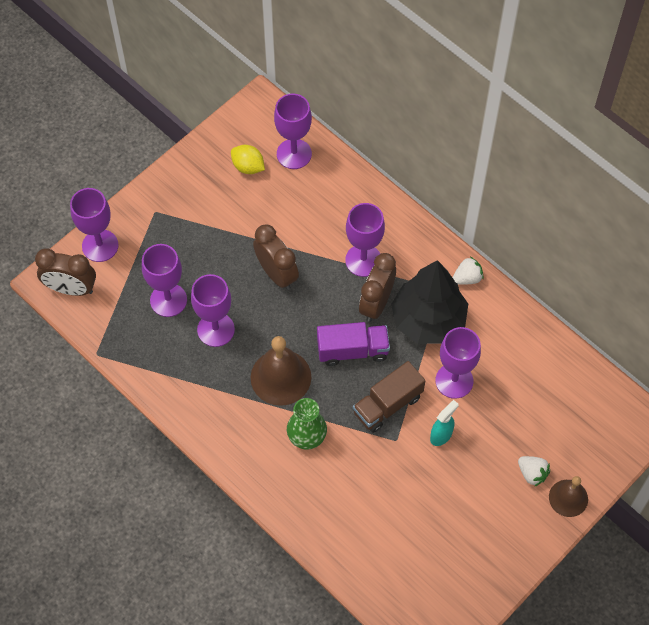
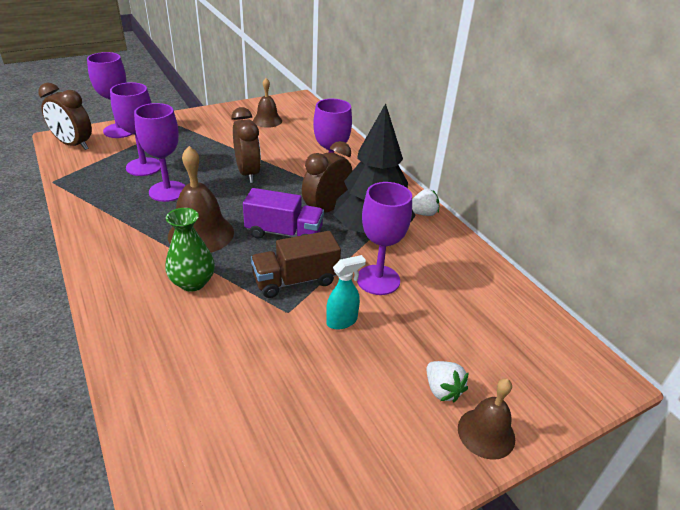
camera: 15 degrees right, 25 degrees down
yellow lemon [231,145,265,174] -> brown bell [253,78,282,128]
purple goblet [274,94,312,169] -> none

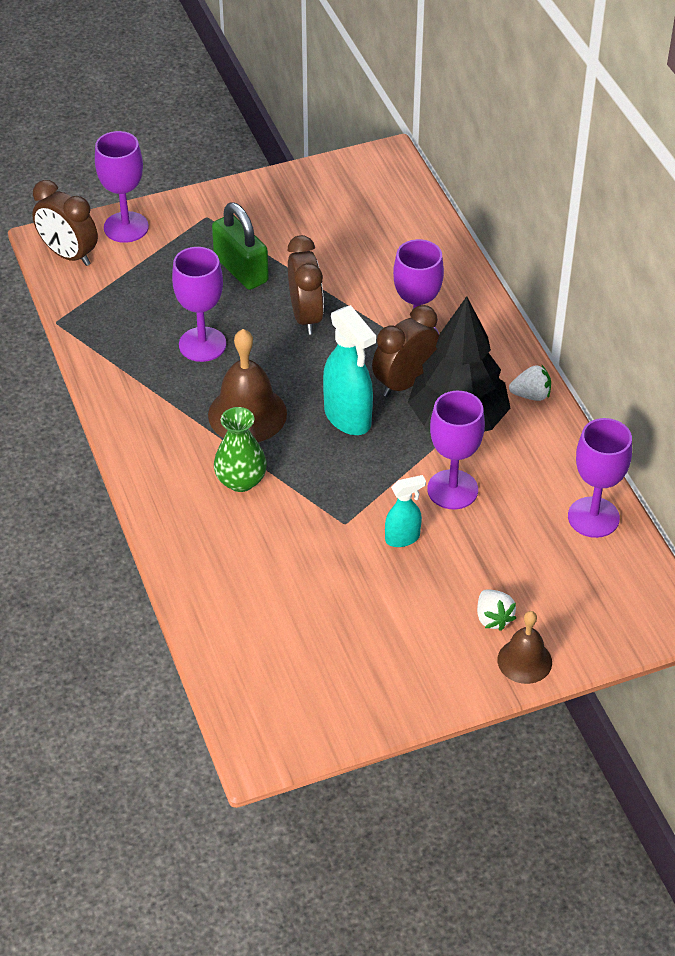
camera: 10 degrees right, 10 degrees up
purple goblet [110,82,161,176] -> purple goblet moved to [568,418,632,538]
purple truck [243,188,324,238] -> turquoise spray bottle [323,305,376,435]
brown truck [251,231,341,298] -> none
brown bell [253,78,282,128] -> none
none -> green padlock [212,202,269,290]

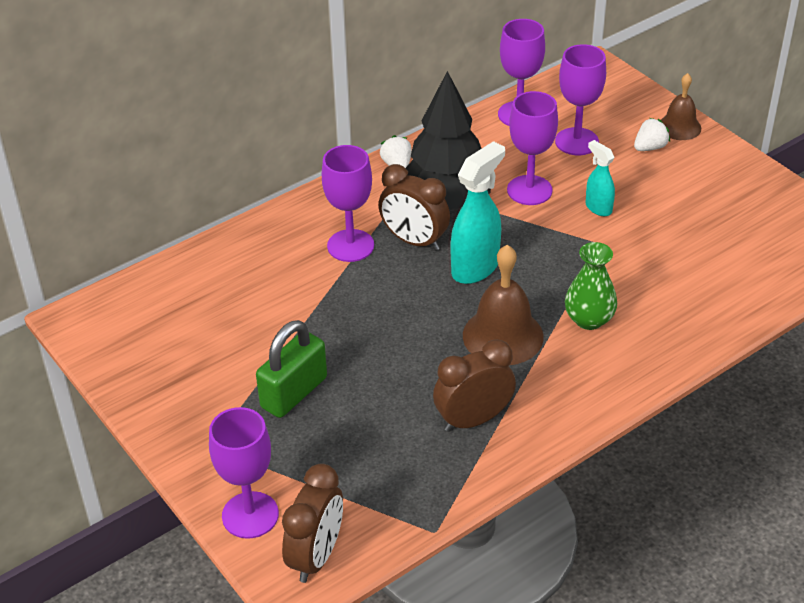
camera: 105 degrees left, 5 degrees down
purple goblet [172,247,226,362] -> purple goblet moved to [555,44,606,155]
brown clock [287,235,324,335] -> brown clock moved to [433,339,516,432]

